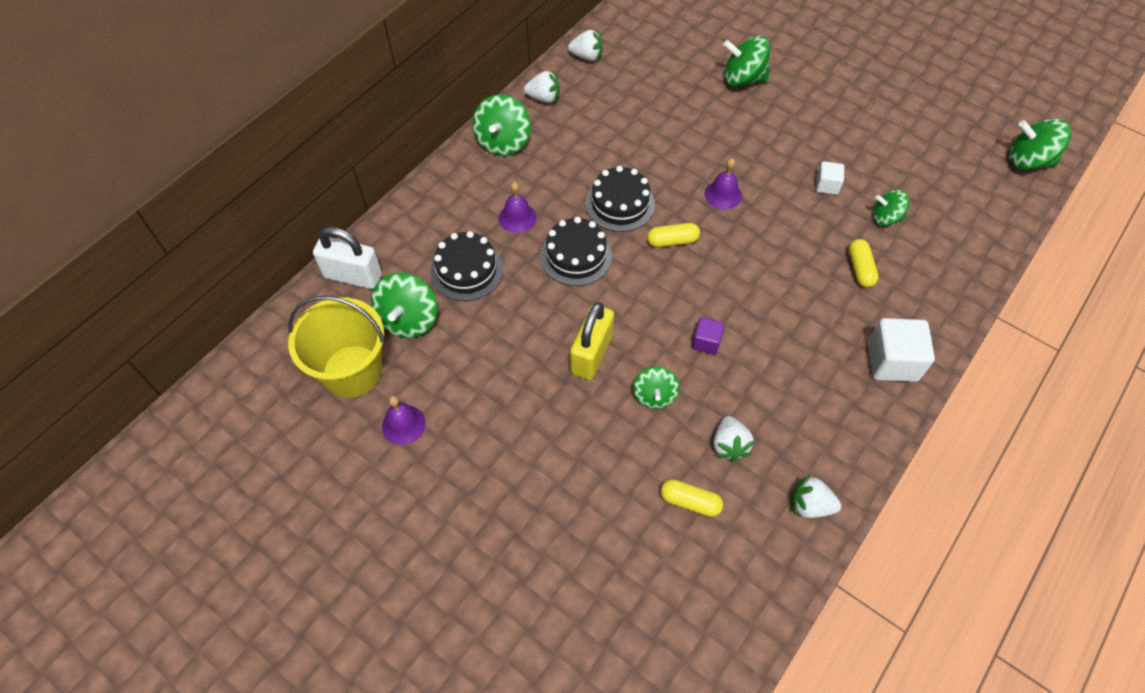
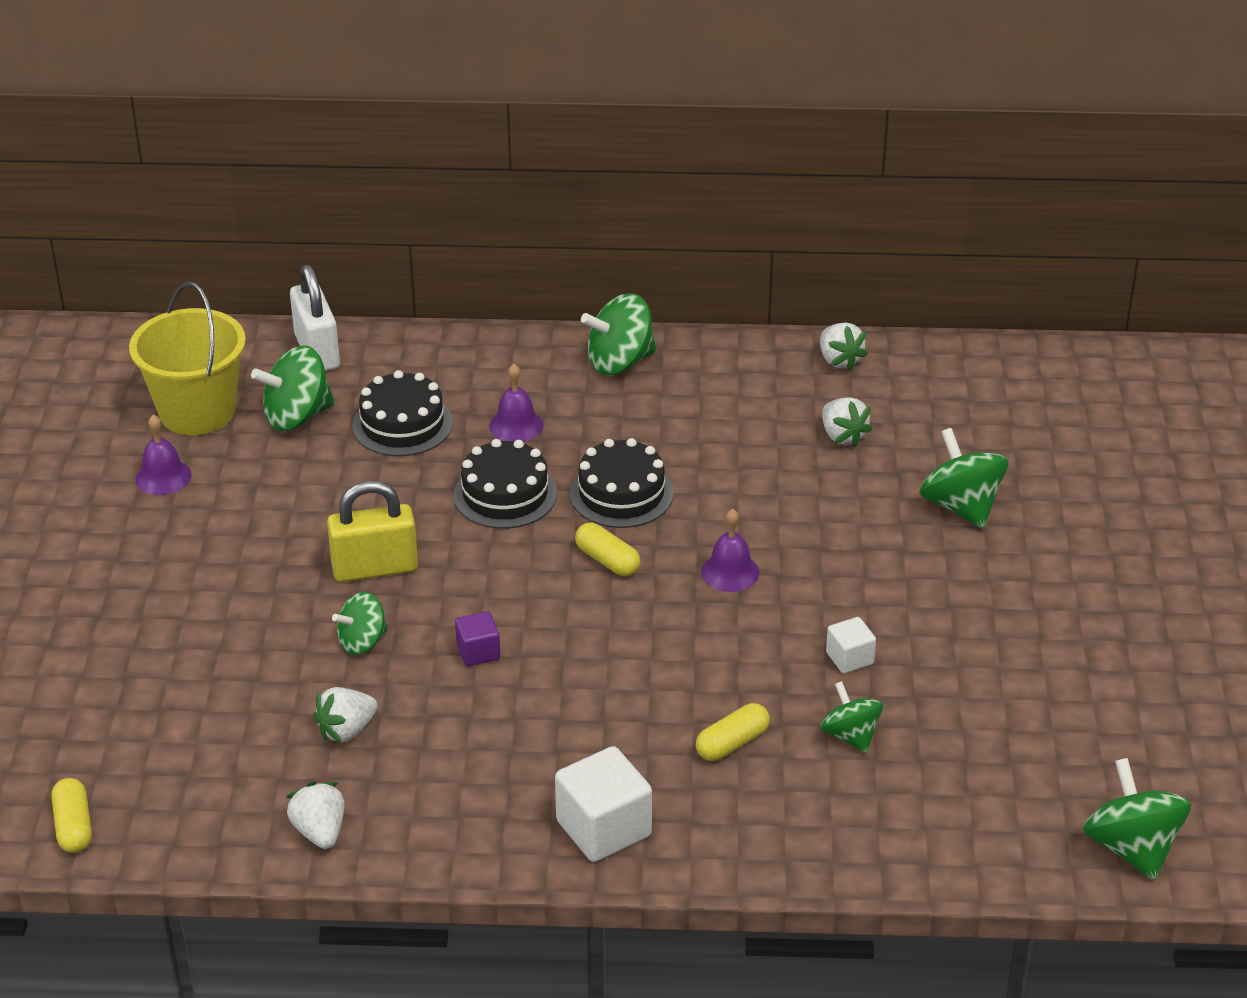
camera: 55 degrees right, 20 degrees down
white strawberry [524,71,560,103] -> white strawberry moved to [822,397,872,447]
yellow capsule [660,479,723,517] -> yellow capsule moved to [51,778,92,853]

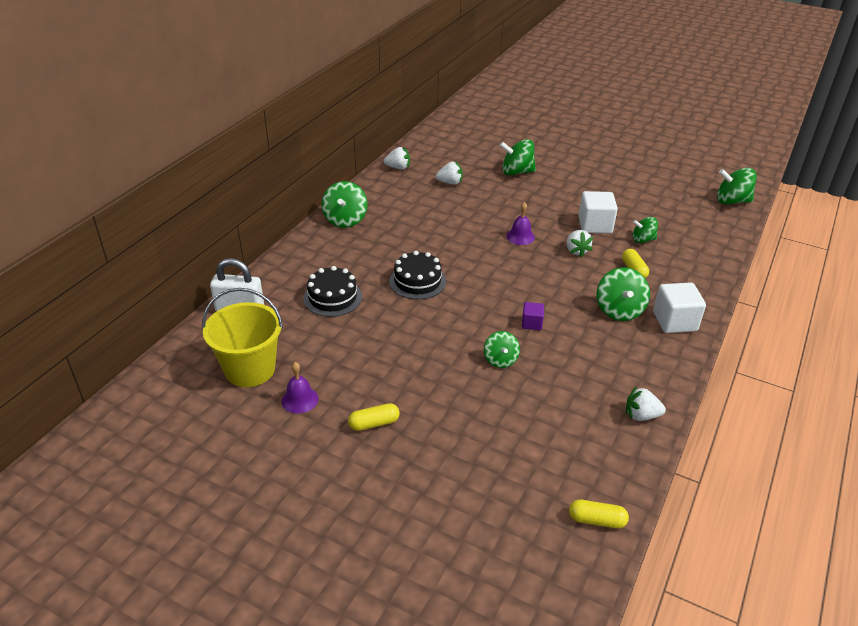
camera: 65 degrees left, 0 degrees up
green spinning top [251,346,335,431] -> green spinning top moved to [596,267,650,321]
white strawberry [313,687,378,744] -> white strawberry moved to [567,230,593,257]
yellow padlock [327,481,418,582] -> none
purple bell [489,364,544,442] -> none
black cake [570,438,674,528] -> none
yellow capsule [575,523,640,576] -> yellow capsule moved to [348,403,400,431]
white cube [826,617,876,673] -> white cube [578,191,618,234], size x1.82

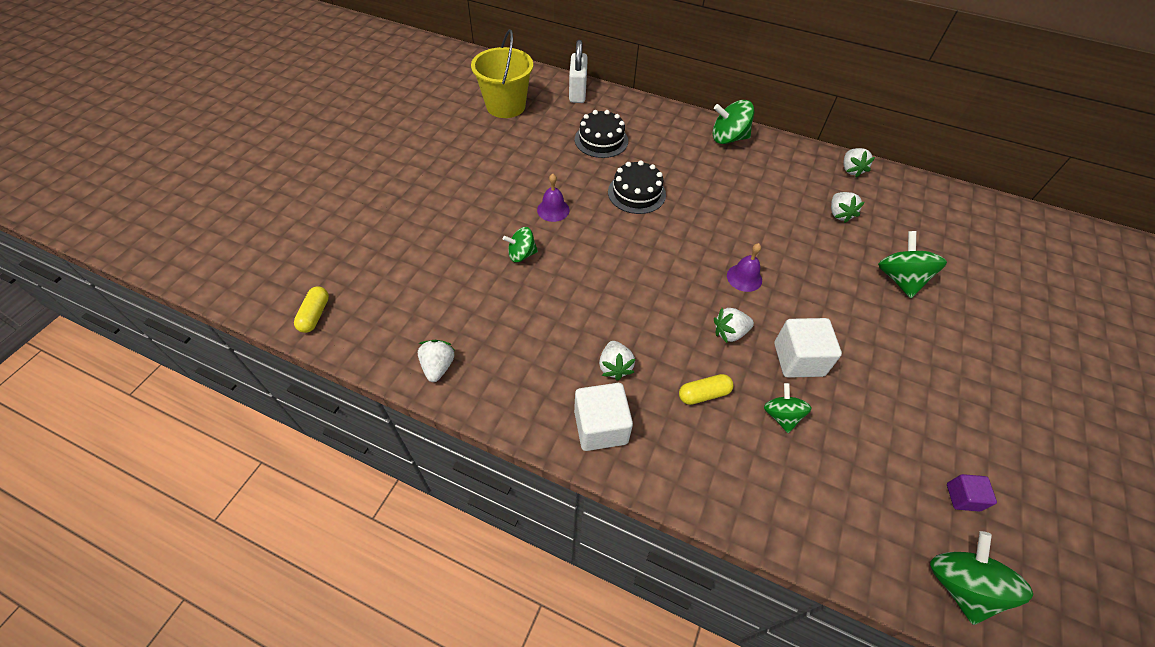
camera: 85 degrees right, 15 degrees up
purple bell [281,362,318,413] -> purple bell moved to [537,174,570,222]
yellow capsule [348,403,400,431] -> none
purple cube [522,302,544,330] -> purple cube moved to [947,474,997,512]
green spinning top [596,267,650,321] -> white strawberry [599,341,635,381]

